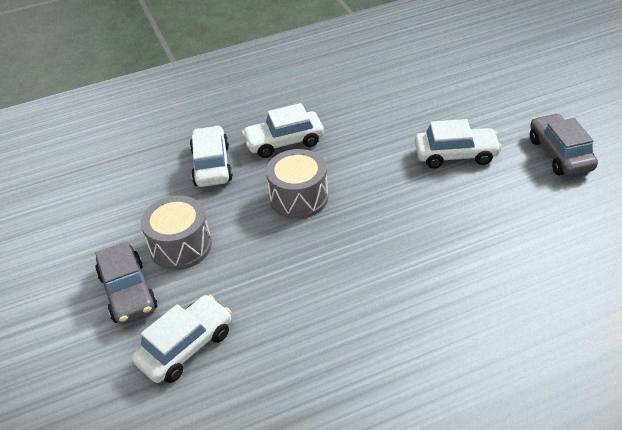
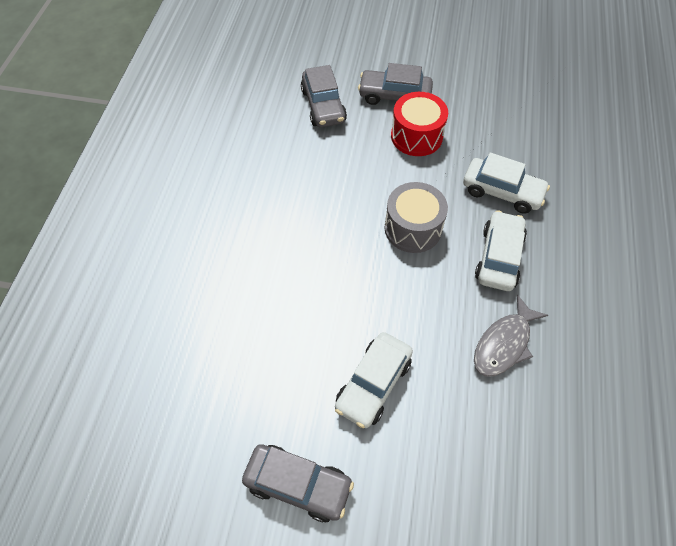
camera: 120 degrees right, 15 degrees up
white car [132,295,231,383] -> grey car [301,65,347,128]
grey drum [141,195,212,270] -> red drum [391,92,448,156]
none -> grey fish [474,294,548,377]

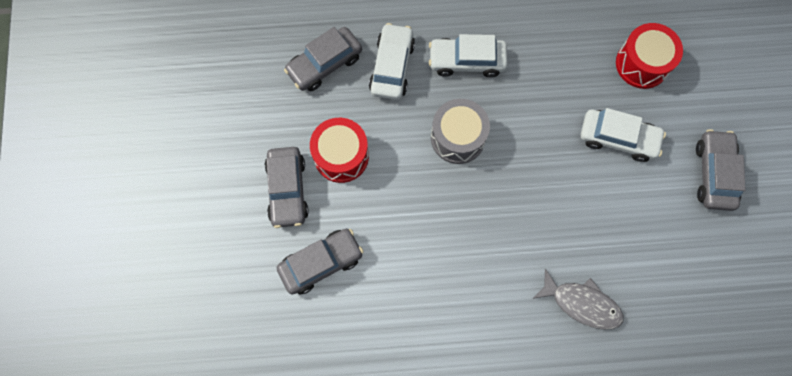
camera: 105 degrees left, 15 degrees up
grey fish [474,294,548,377] -> grey fish moved to [533,269,624,330]
none -> grey car [284,27,362,91]
none -> red drum [616,23,683,89]

